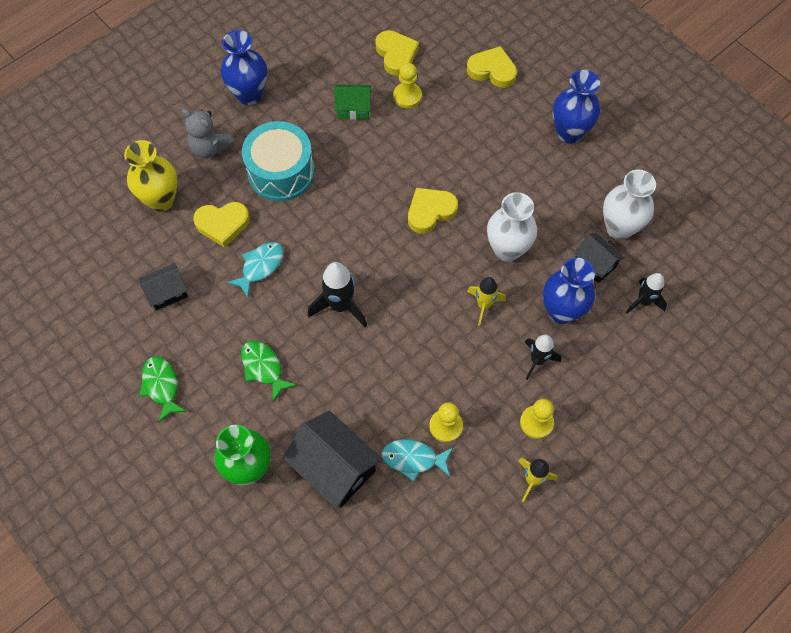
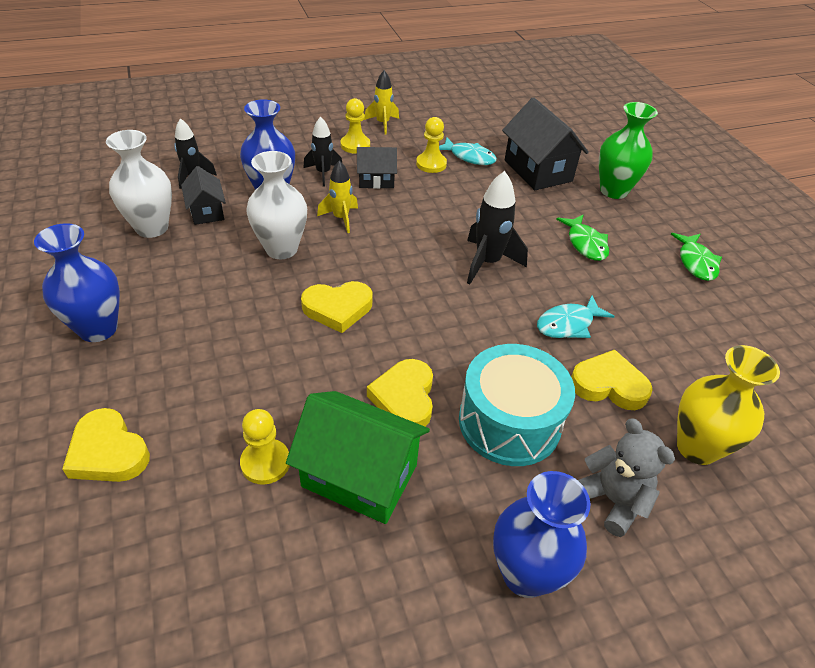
camera: 160 degrees left, 20 degrees down
black house [139,263,188,311] -> black house moved to [357,147,397,189]
green house [334,85,371,119] -> green house [286,391,430,524], size x1.75
yellow heart [375,30,419,76] -> yellow heart moved to [367,359,433,427]

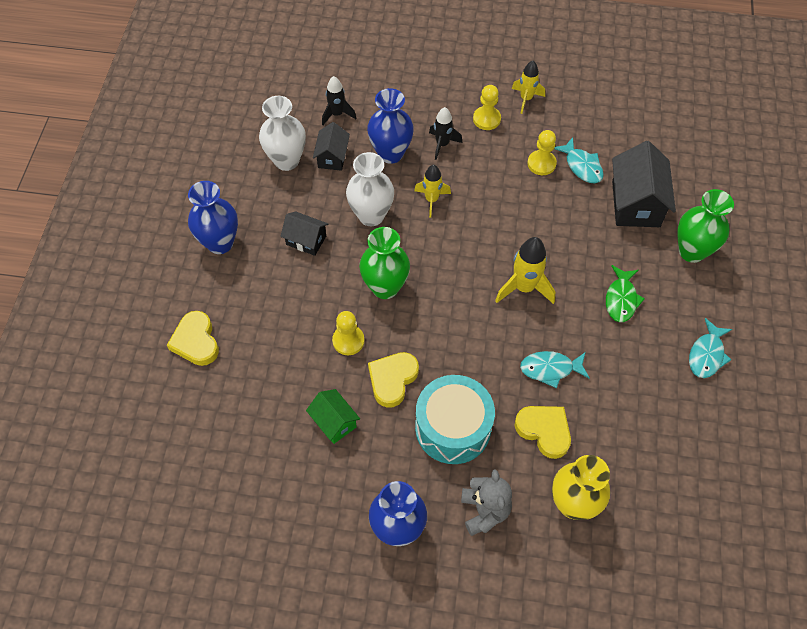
camera: 30 degrees right, 15 degrees up
yellow pawn [240,409,290,485] -> yellow pawn moved to [332,311,365,355]
green house [286,391,430,524] -> green house [306,389,360,444], size x0.57
yellow heart [301,281,373,333] -> green vase [359,227,410,299]
black house [357,147,397,189] -> black house moved to [280,211,328,256]
black rocket [467,171,528,285] -> yellow rocket [495,237,556,304]
green fish [671,233,722,281] -> turquoise fish [689,318,732,378]

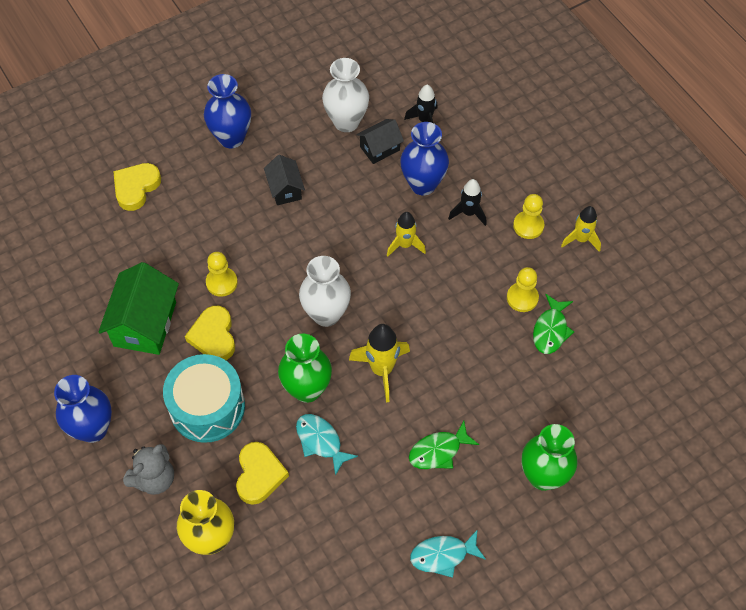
camera: 50 degrees right, 0 degrees up
green house [306,389,360,444] -> green house [98,262,179,355], size x1.75
white vase [346,152,394,226] -> white vase moved to [299,256,351,327]
green vase [359,227,410,299] -> green vase moved to [278,334,332,403]
yellow heart [368,352,419,408] -> yellow heart turned 90 degrees counterclockwise [185,306,235,360]
turquoise fish [554,137,604,183] -> green fish [533,294,574,354]
black house [612,141,676,227] -> none

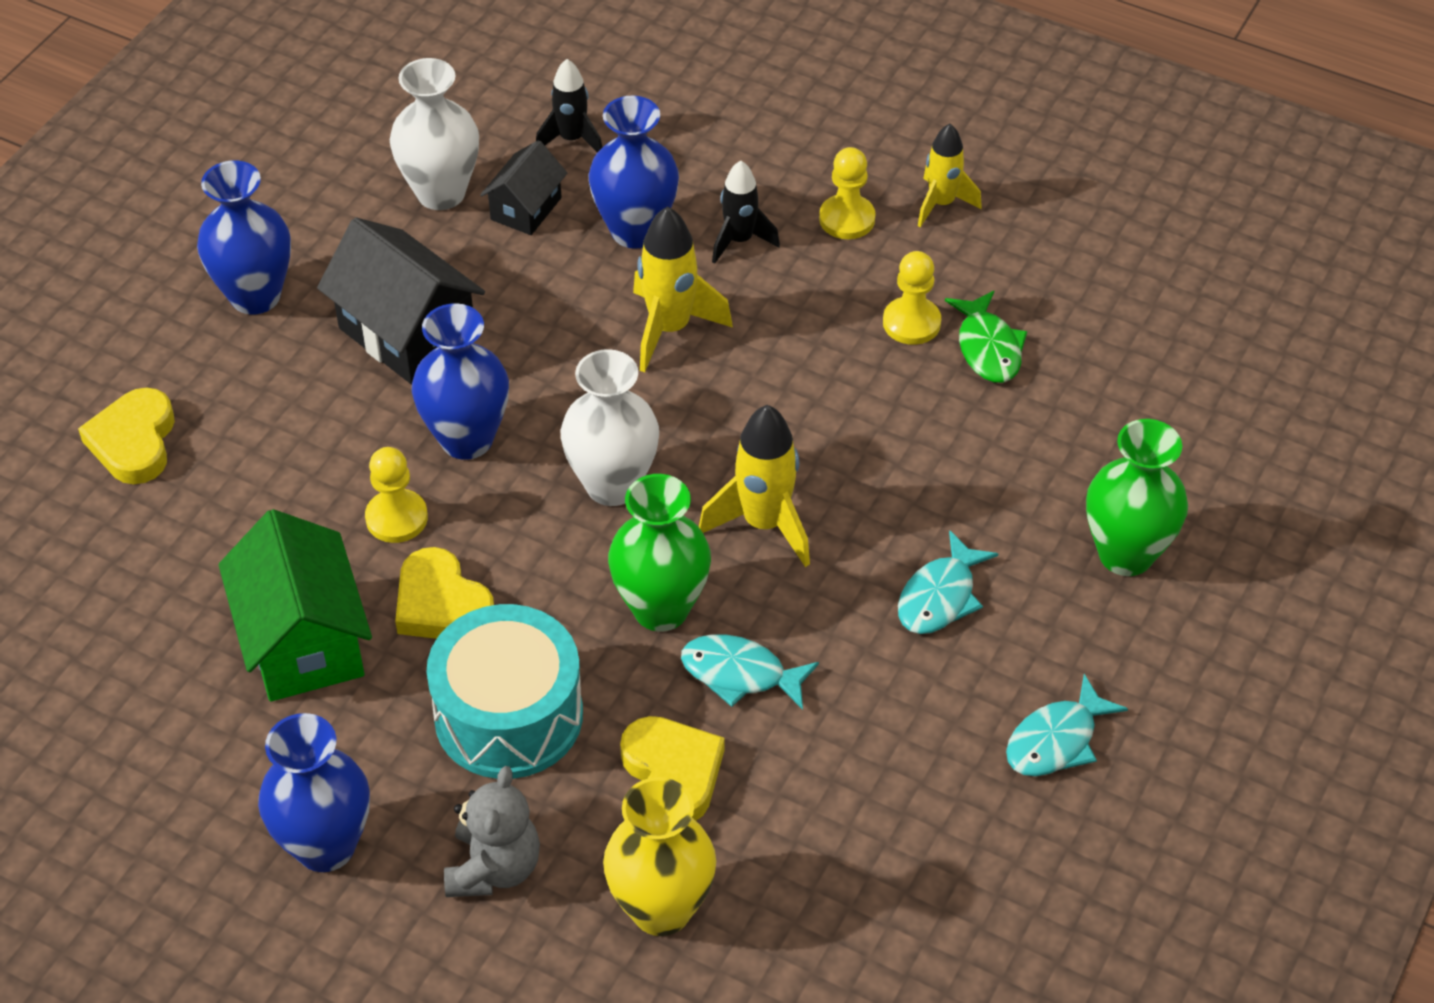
camera: 30 degrees left, 10 degrees down
black house [264,155,305,205] -> black house [317,217,485,384], size x1.75
yellow rocket [387,212,426,256] -> yellow rocket [633,206,733,372], size x1.51
green fish [409,421,479,469] -> turquoise fish [898,530,998,634]
none -> blue vase [412,303,509,460]

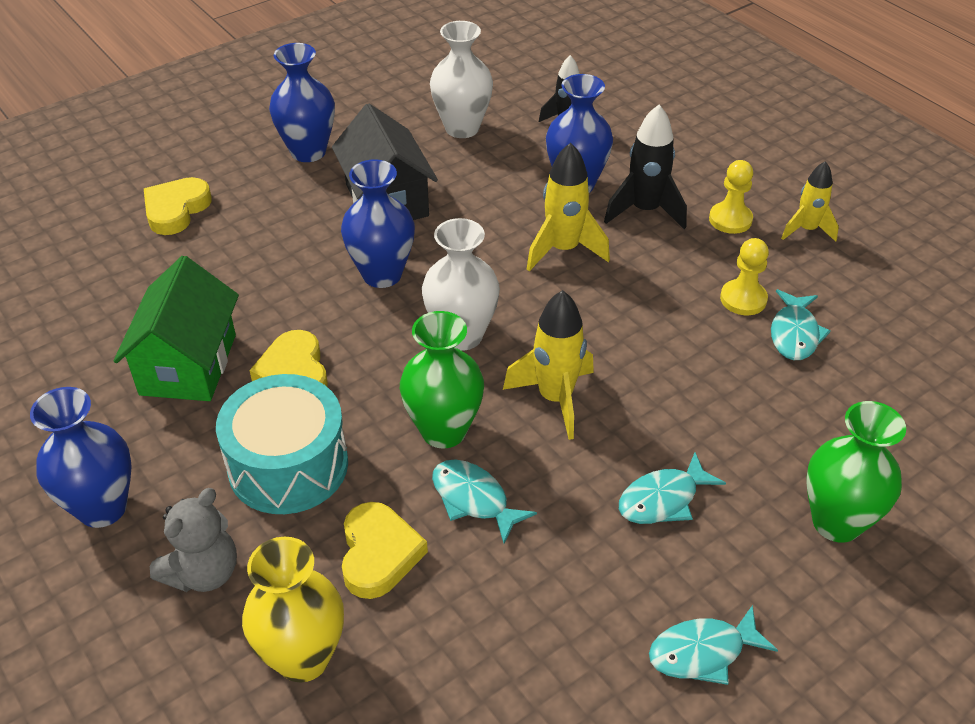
camera: 25 degrees right, 5 degrees down
yellow pawn [365,447,428,543] -> none
black house [480,140,567,235] -> none
black rocket [712,160,780,264] -> black rocket [604,105,687,229], size x1.51
green fish [945,291,1027,383] -> turquoise fish [771,289,831,360]

